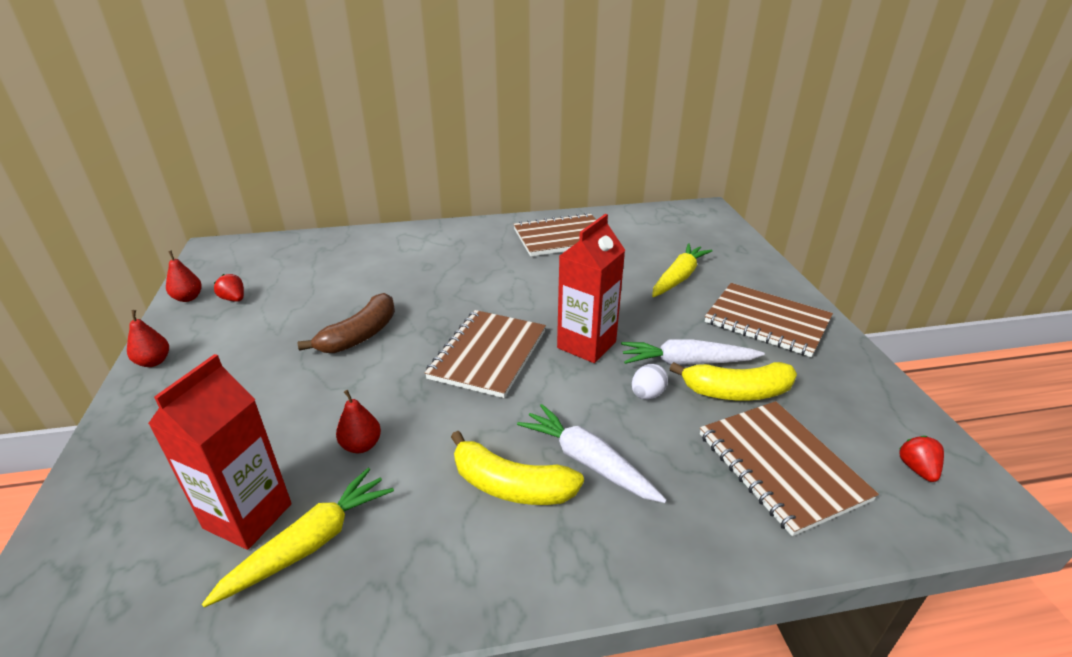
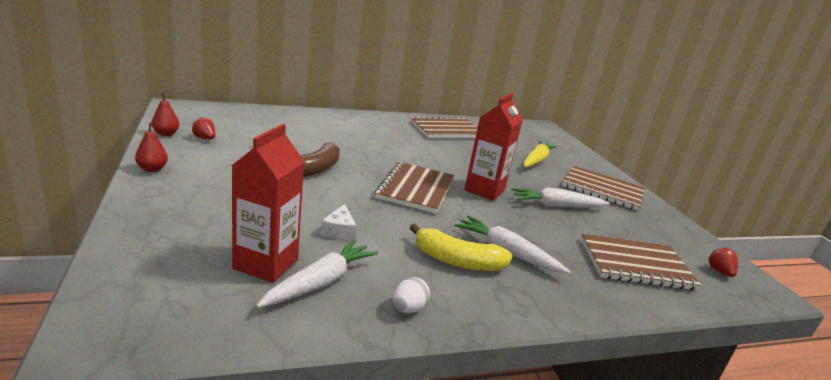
camera: 10 degrees left, 10 degrees down
yellow carrot [202,468,394,607] -> white carrot [256,239,378,308]
red pear [336,390,381,453] -> white cheese [321,204,356,240]
white egg [632,364,668,399] -> white egg moved to [393,277,430,313]
yellow banana [669,362,797,401] -> none
brown notebook [700,401,879,536] -> brown notebook turned 60 degrees counterclockwise [581,233,702,290]

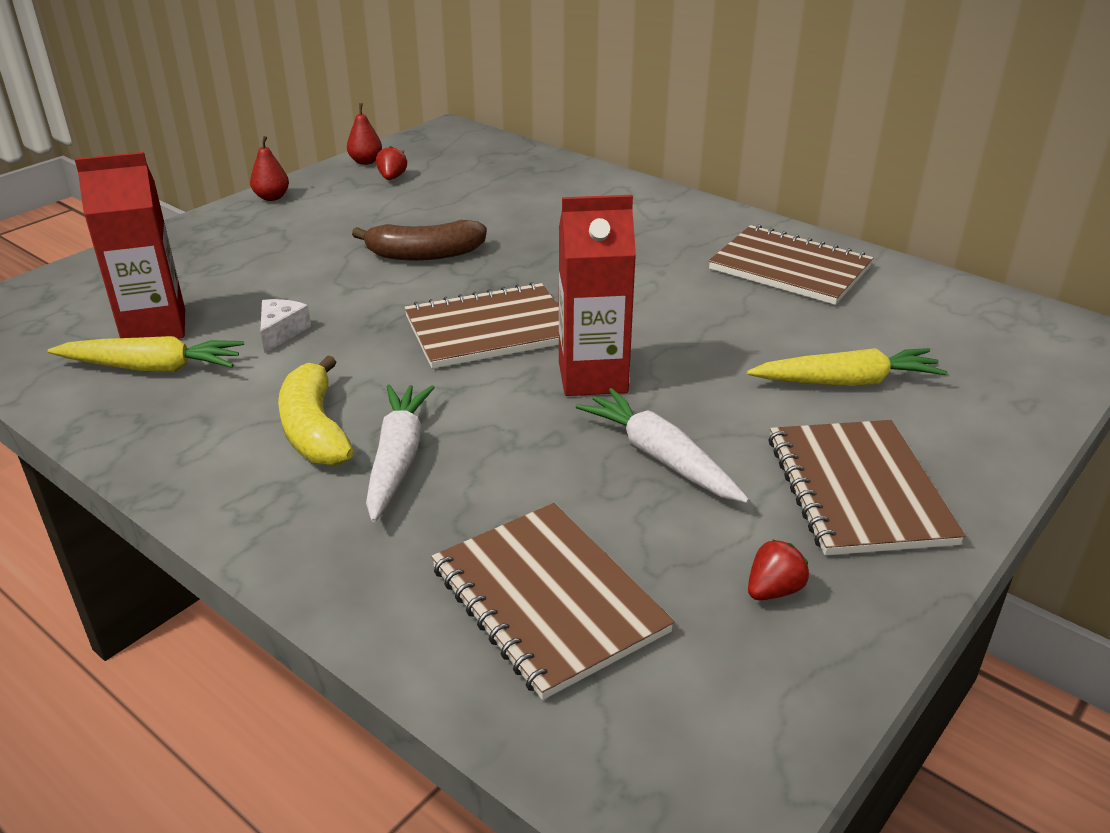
camera: 60 degrees right, 10 degrees up
white carrot [256,239,378,308] -> yellow carrot [48,336,244,372]
white cheese [321,204,356,240] -> white cheese turned 135 degrees clockwise [260,299,311,353]
white egg [393,277,430,313] -> none
red strawberry [708,247,738,277] -> red strawberry moved to [748,539,809,600]

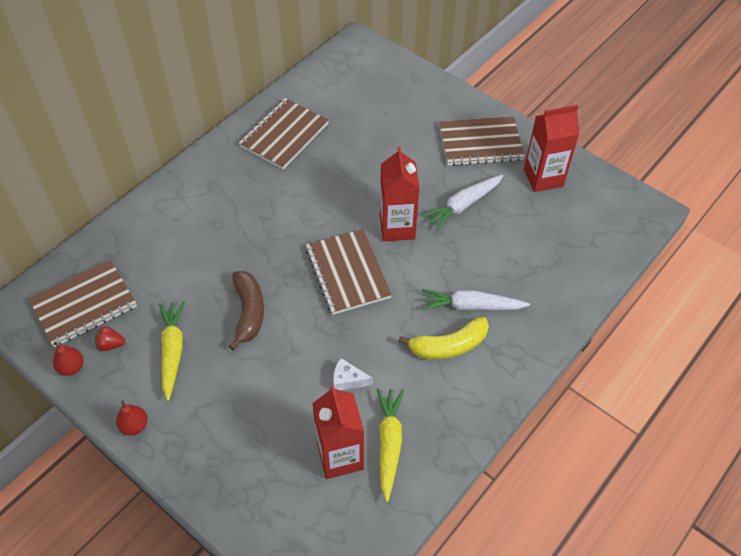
camera: 90 degrees left, 20 degrees up
brown notebook [431,503,675,700] -> brown notebook moved to [28,259,137,347]
yellow carrot [747,348,947,386] -> yellow carrot moved to [159,301,185,401]
red strawberry [748,539,809,600] -> red carton [524,105,580,192]

